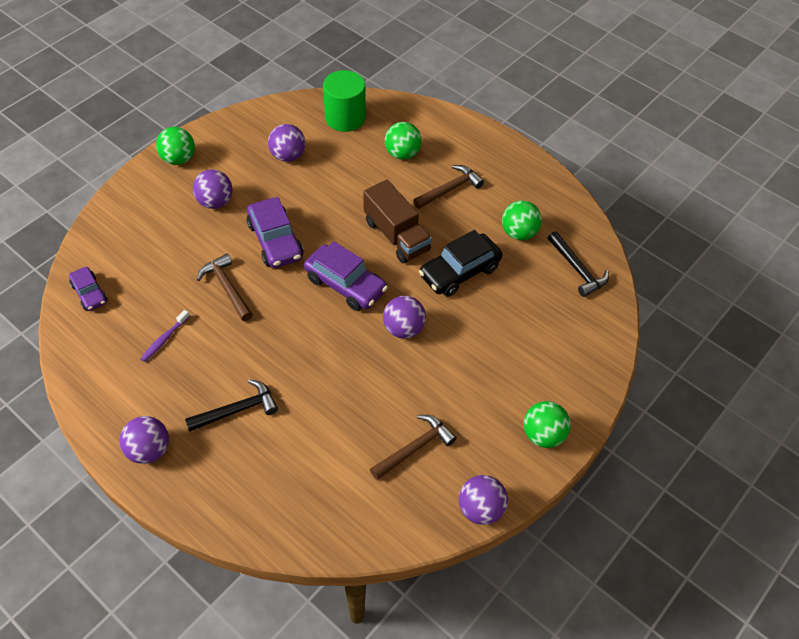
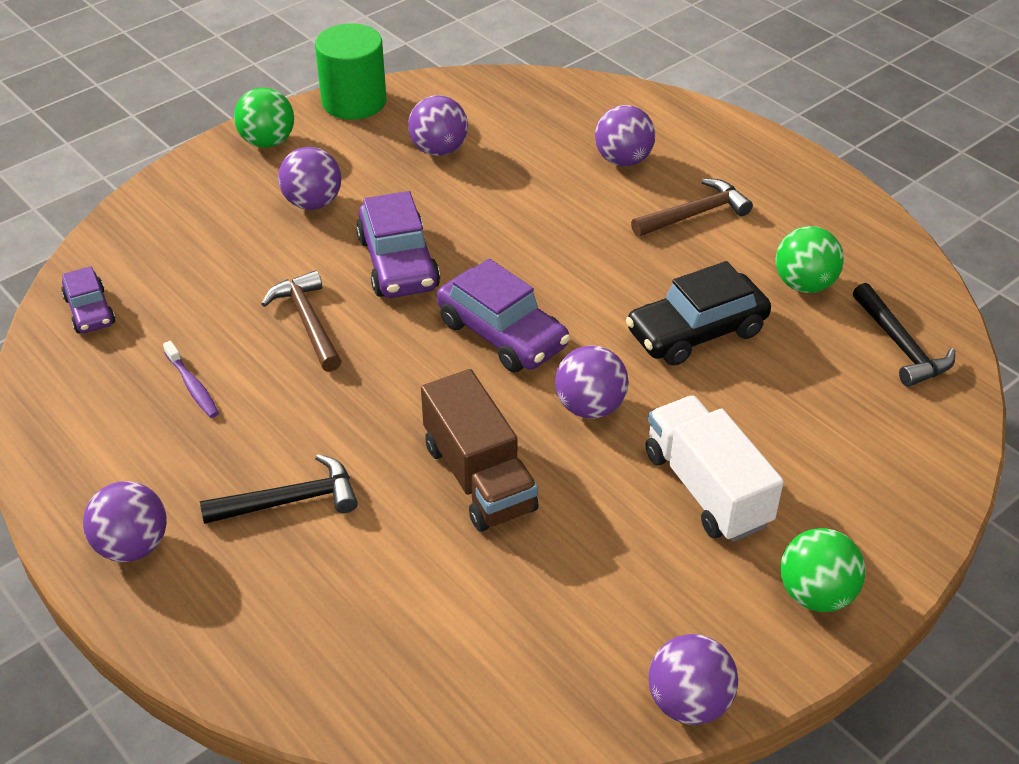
camera: 10 degrees right, 10 degrees down
purple toothbrush [141,310,190,362] -> purple toothbrush turned 75 degrees counterclockwise [163,341,219,418]
green cylinder [323,70,366,132] -> green cylinder moved to [315,23,387,120]
brown truck [363,180,432,264] -> brown truck moved to [421,369,539,532]
brown hammer [370,415,457,480] -> none
green ball [385,122,422,160] -> purple ball [595,105,655,166]
none -> white truck [646,395,784,542]

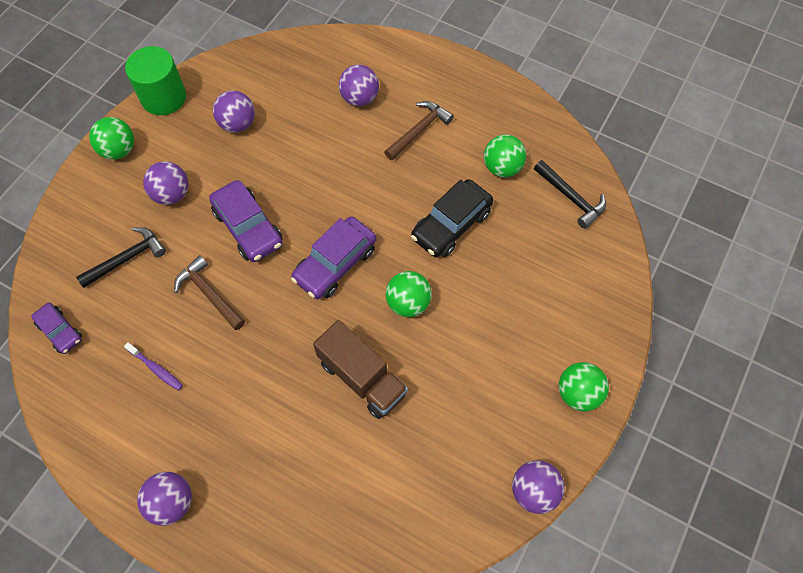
camera: 20 degrees left, 20 degrees up
black hammer [200,454,358,524] -> black hammer moved to [76,227,166,288]
purple car [437,259,570,372] -> purple car turned 105 degrees clockwise [291,217,376,299]
purple ball [555,345,629,419] -> green ball [386,271,432,317]
white truck [646,395,784,542] -> none

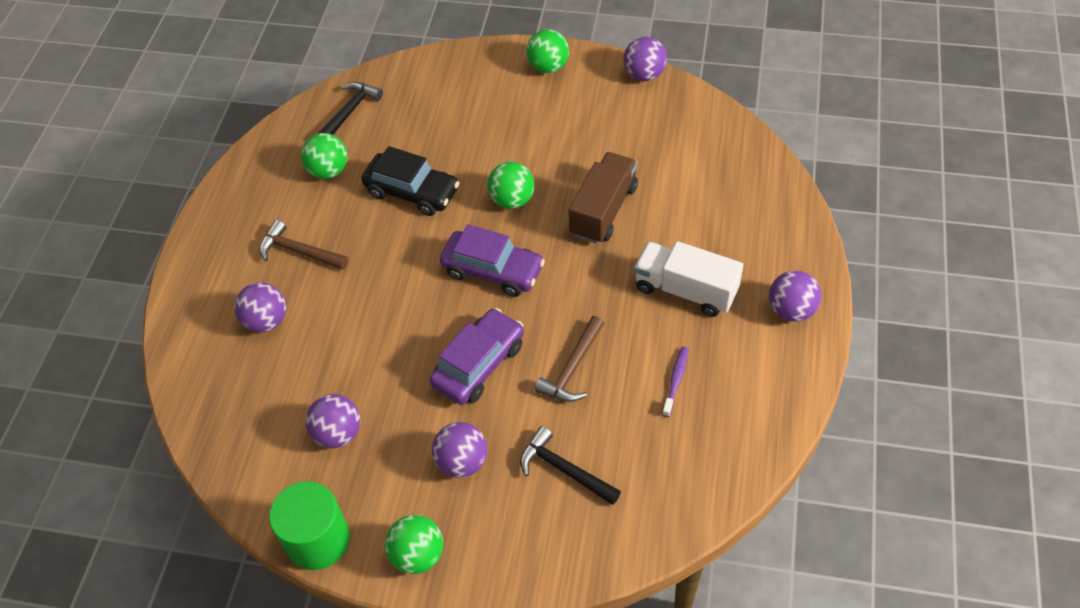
camera: 105 degrees left, 10 degrees down
purple car [31,303,82,354] -> none
none -> white truck [634,241,743,317]

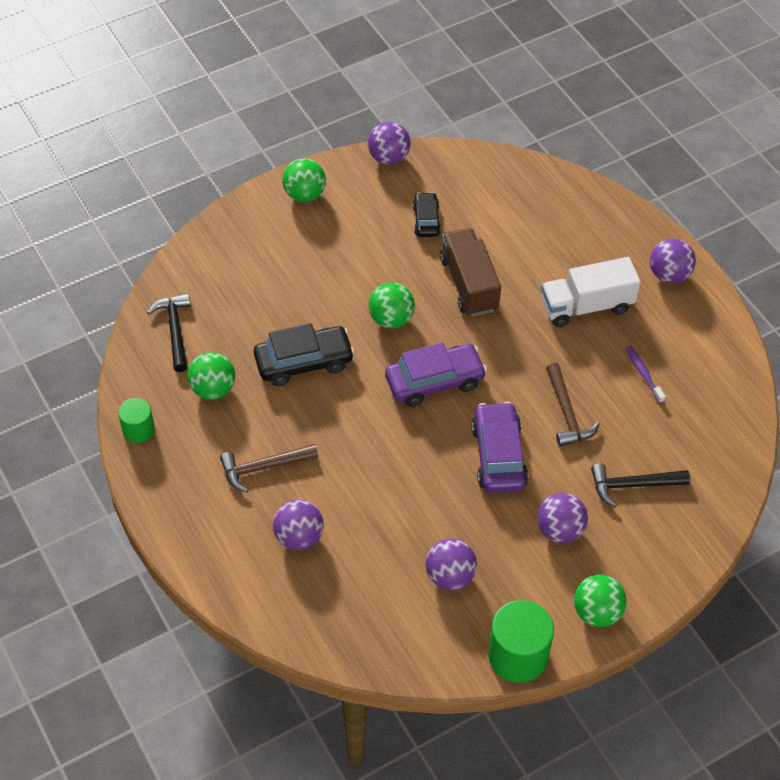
camera: 45 degrees left, 0 degrees up
none -> green cylinder [118,398,155,443]
none -> black car [413,192,441,237]

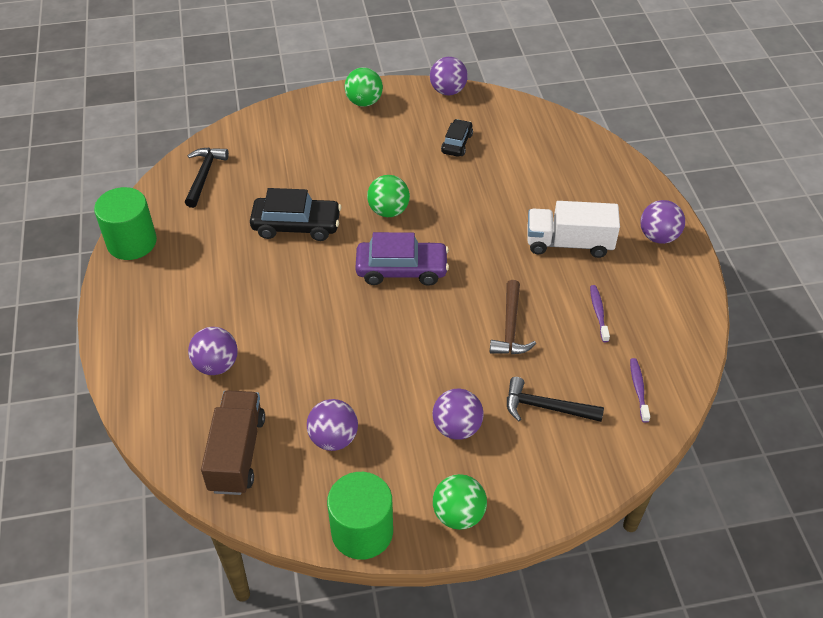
camera: 20 degrees right, 5 degrees down
green cylinder [118,398,155,443] -> green cylinder [94,187,157,260], size x1.72
green ball [188,352,235,400] -> none
brown hammer [220,444,318,492] -> none
brown truck [440,228,501,316] -> brown truck moved to [201,390,265,495]
purple car [471,402,528,493] -> none
none -> purple toothbrush [630,358,650,423]

